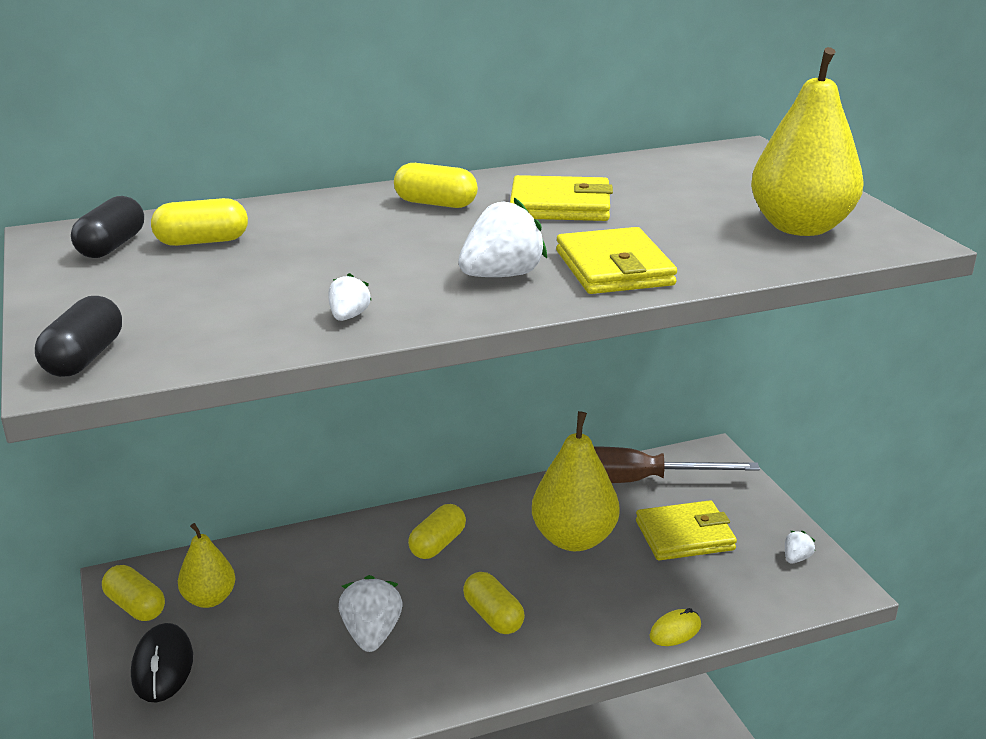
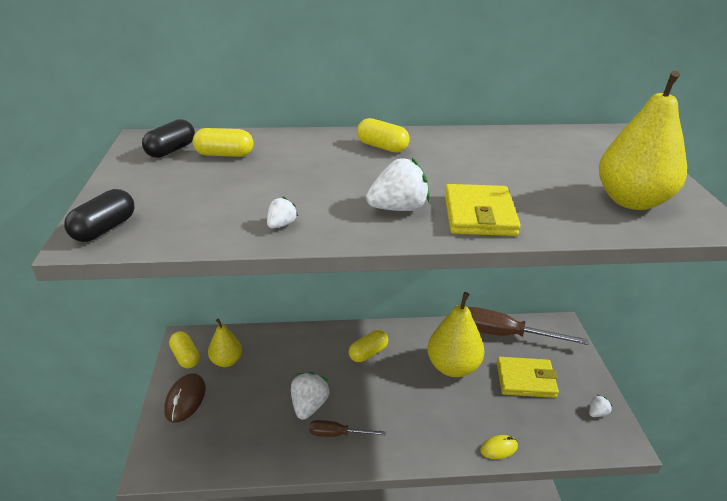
camera: 15 degrees right, 5 degrees up
black mouse [131,623,193,702] -> brown mouse [164,373,206,423]
yellow capsule [463,572,525,634] -> none
yellow wallet [510,175,613,221] -> none
none -> brown screwdriver [309,420,385,437]

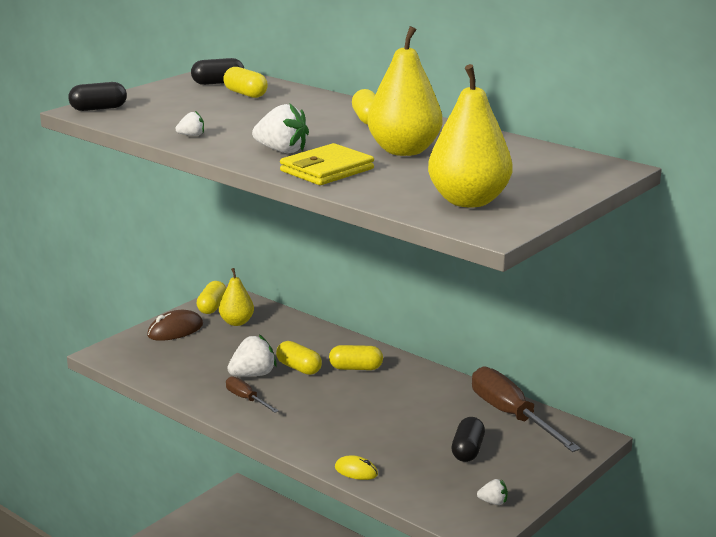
camera: 45 degrees right, 10 degrees down
yellow pear [427,292,484,377] -> yellow pear moved to [367,26,442,156]
yellow wallet [497,357,559,398] -> black capsule [452,417,485,462]
none -> yellow capsule [276,341,322,375]

